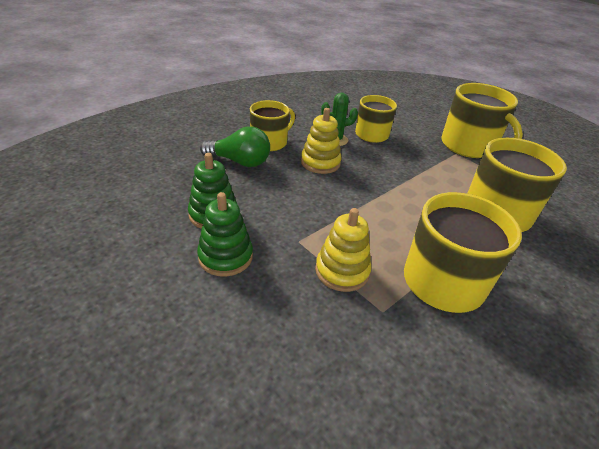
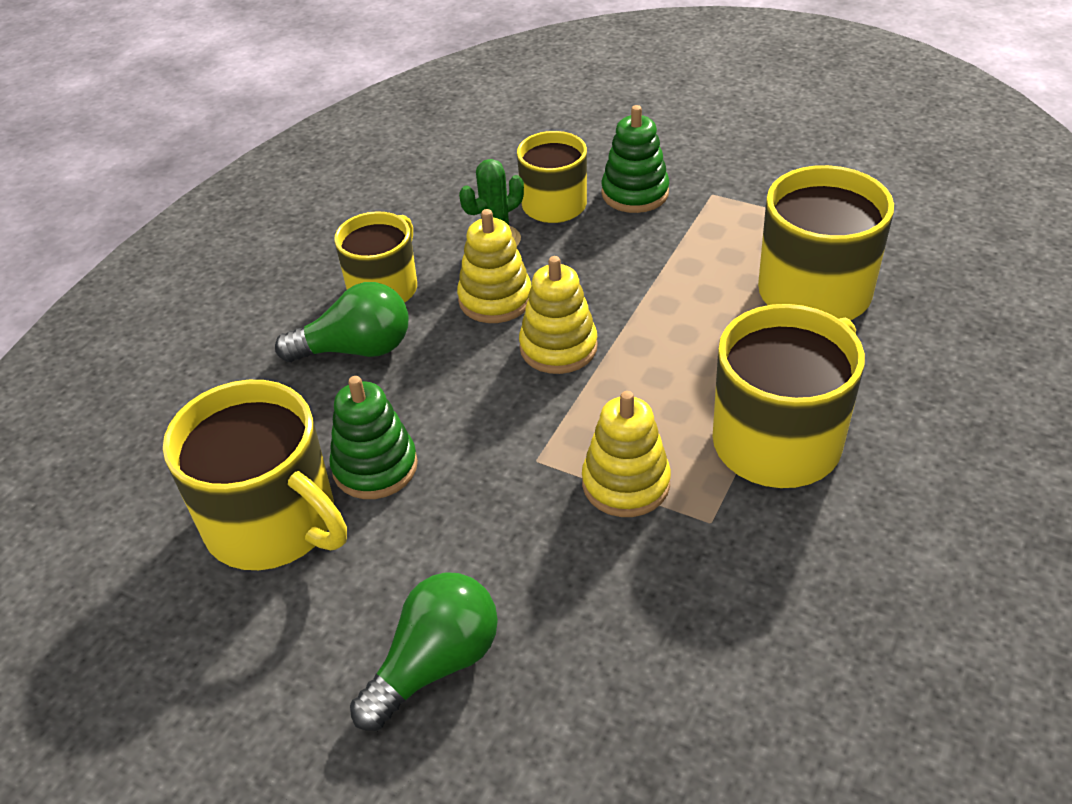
camera: 15 degrees left, 5 degrees up
green stacking toy [197,192,253,277] -> green stacking toy moved to [601,105,669,213]
yellow mug [441,83,523,158] -> yellow mug moved to [163,380,347,570]
none -> green light bulb [350,572,498,731]
none -> yellow stacking toy [519,256,598,374]

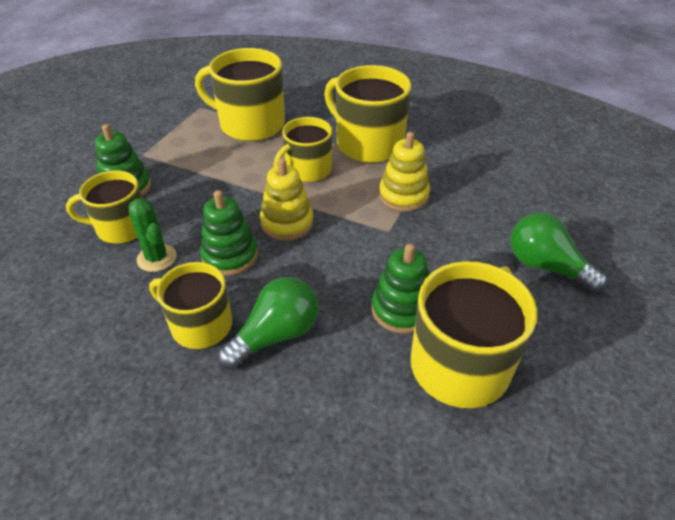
camera: 95 degrees left, 0 degrees up
green light bulb [275,282,409,362] -> green light bulb turned 60 degrees clockwise [217,277,318,370]
yellow stacking toy [457,209,532,323] -> green stacking toy [200,190,258,276]
none -> yellow mug [274,117,332,182]

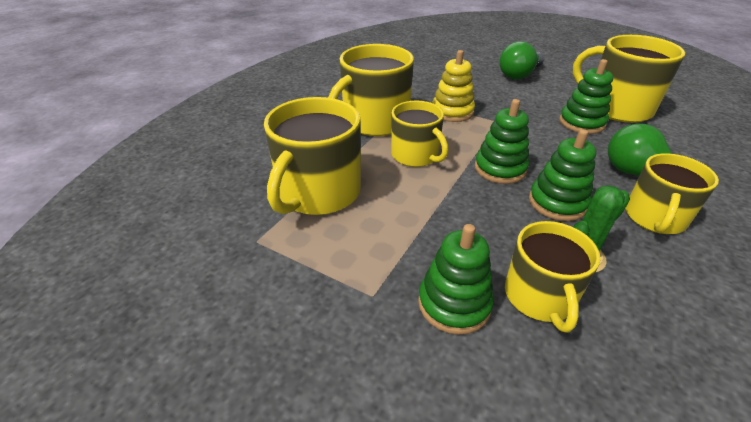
camera: 85 degrees left, 5 degrees down
yellow stacking toy [260,158,314,241] -> green stacking toy [475,99,529,184]

